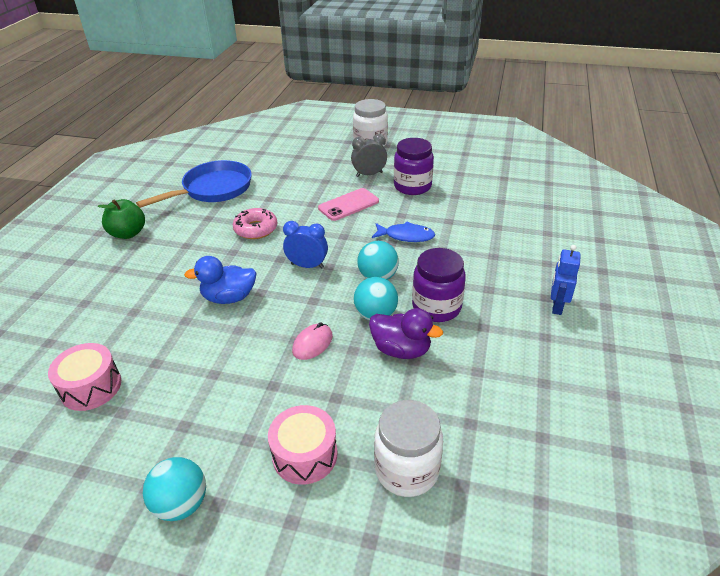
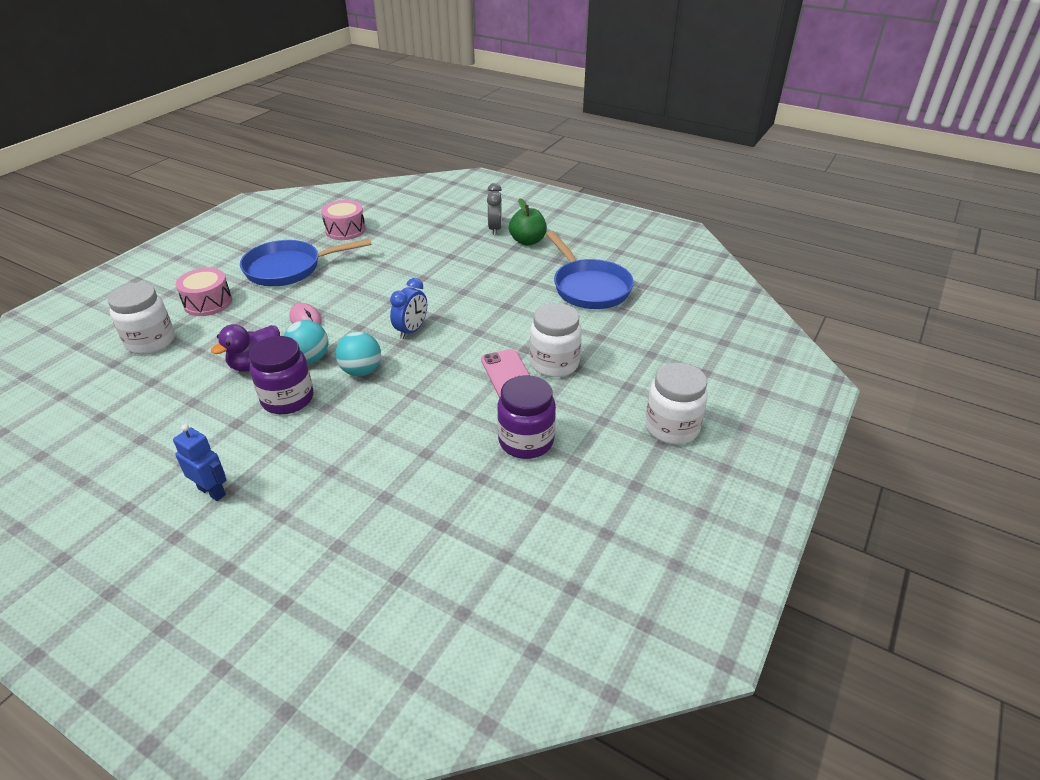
camera: 105 degrees right, 0 degrees up
turquoise ball [143,457,206,521] -> none
blue duck [184,256,256,304] -> none
pink donut [233,208,278,239] -> none
grey clock [351,134,387,177] -> grey clock moved to [487,183,502,235]
blue fish [372,222,435,242] -> none
none -> blue pan [240,239,372,286]
none -> white jar [530,303,582,377]

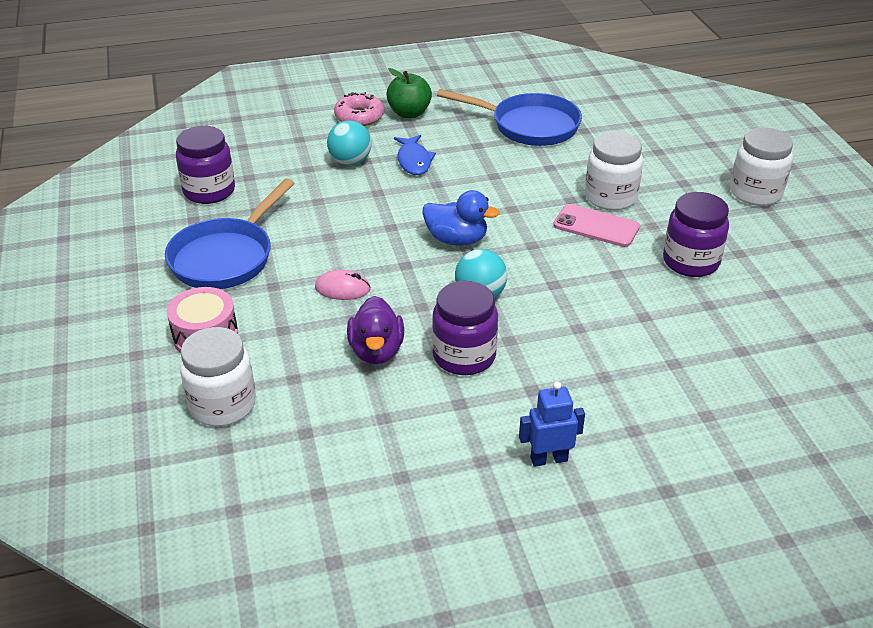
camera: 45 degrees left, 0 degrees up
turquoise ball [284,320,328,364] -> turquoise ball moved to [327,120,371,165]
pink drum [321,200,366,240] -> purple jar [176,126,235,204]
blue clock [390,278,427,339] -> blue duck [422,190,499,246]
grey clock [487,183,502,235] -> pink donut [334,92,384,126]
none -> blue fish [394,135,436,175]

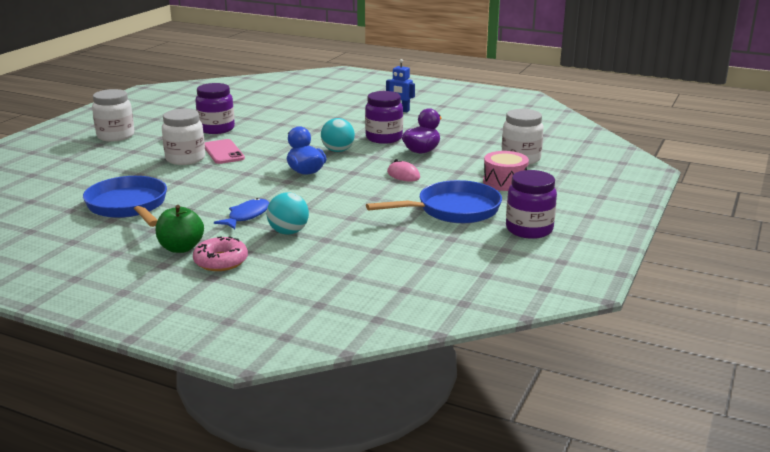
camera: 140 degrees left, 15 degrees down
purple jar [176,126,235,204] -> purple jar moved to [506,170,557,239]

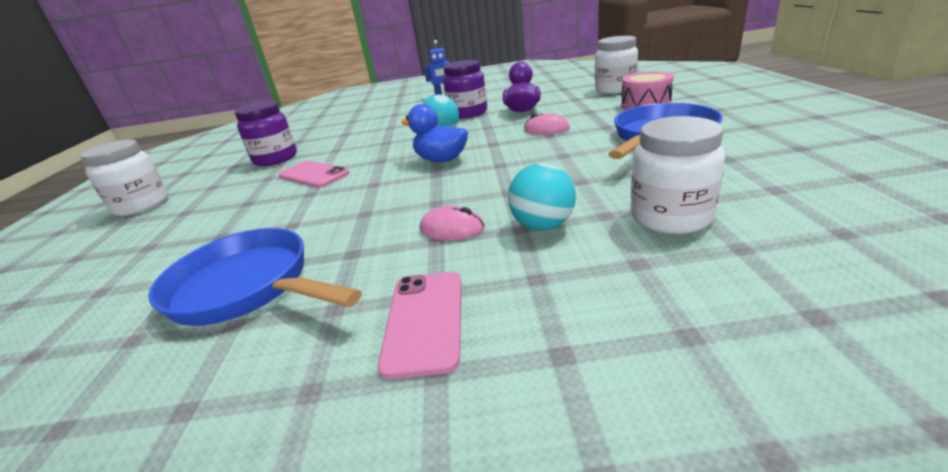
camera: 25 degrees left, 5 degrees up
green apple [156,205,204,253] -> pink phone [377,272,462,379]
white jar [162,109,205,165] -> white jar moved to [631,116,725,234]
pink donut [193,236,248,271] -> none
blue fish [214,198,269,229] -> pink mouse [420,206,485,240]
purple jar [506,170,557,239] -> none

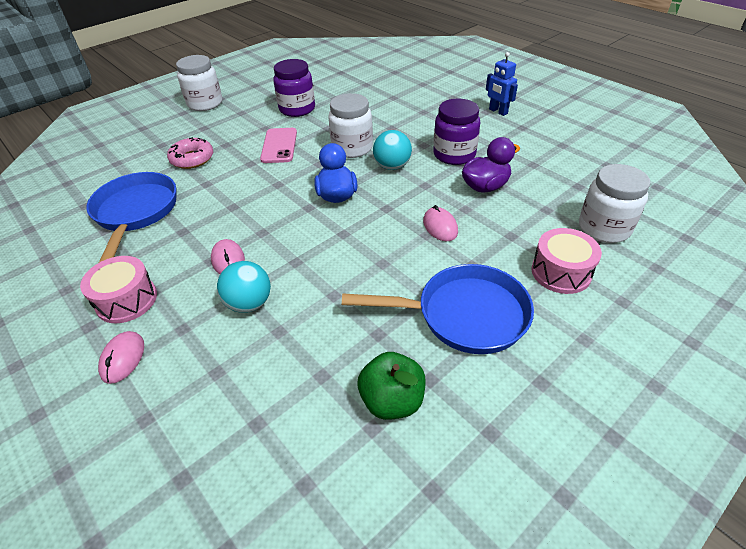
camera: 50 degrees right, 15 degrees up
pink phone [377,272,462,379] -> pink drum [80,256,157,323]
white jar [631,116,725,234] -> white jar moved to [328,93,373,158]
none -> pink mouse [98,331,144,384]
none -> pink donut [167,137,213,169]
none -> green apple [358,352,426,420]

